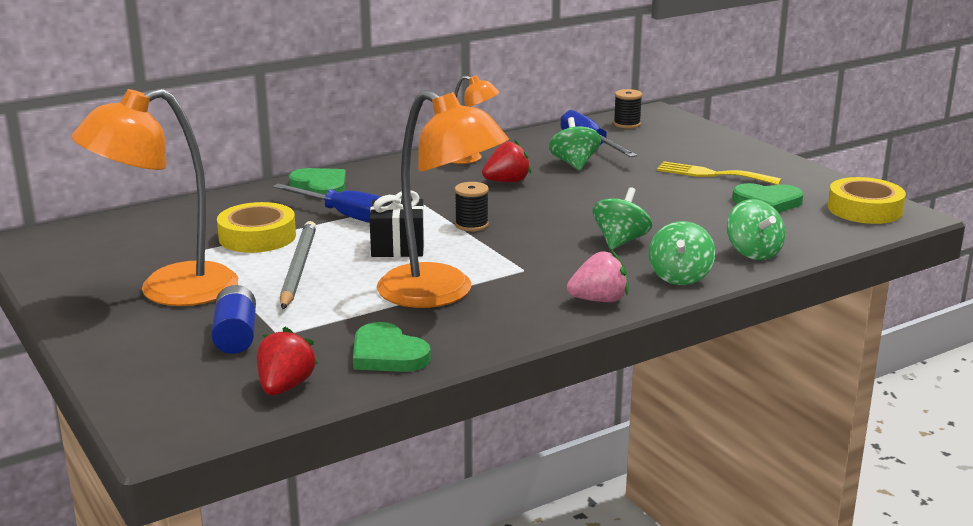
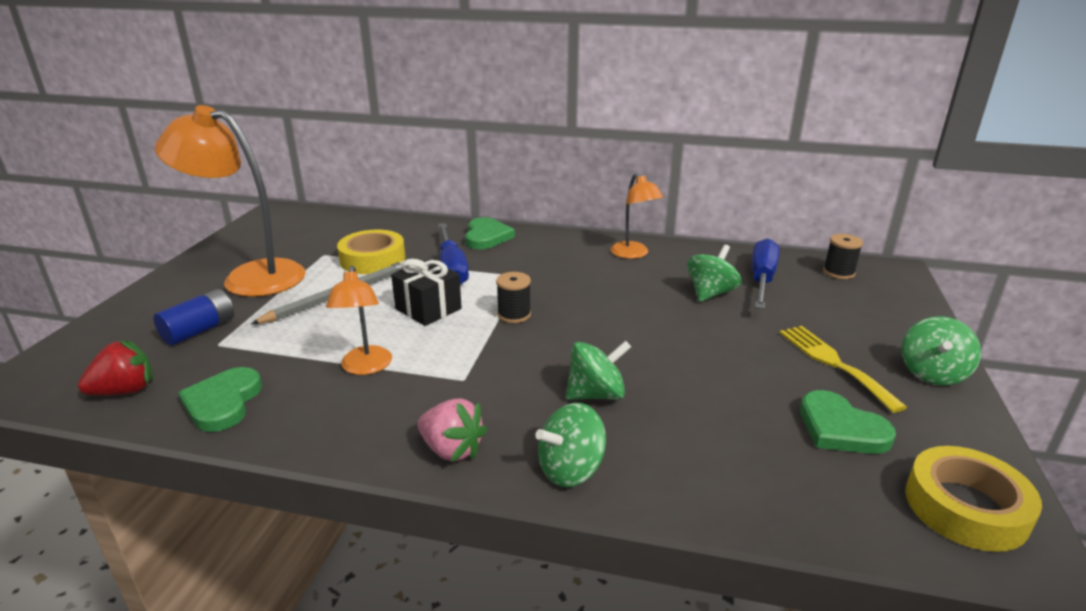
camera: 45 degrees right, 5 degrees up
orange lamp [377,90,509,308] -> orange lamp [326,266,392,375], size x0.53
red strawberry [482,140,531,182] -> none
green spinning top [727,199,785,260] -> green spinning top moved to [902,316,981,386]

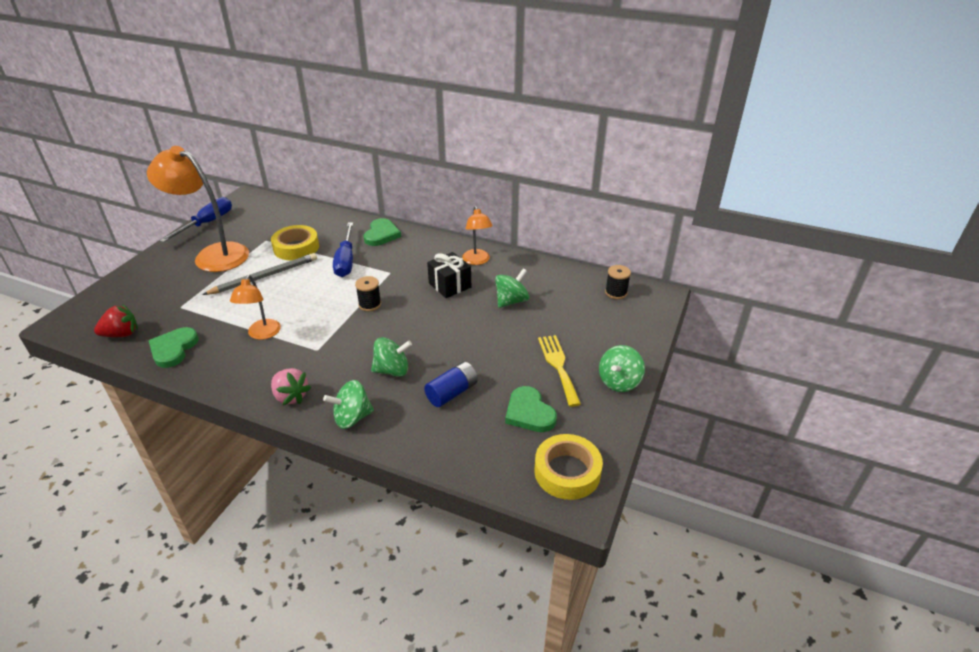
camera: 10 degrees right, 10 degrees up
blue battery [153,289,234,346] -> blue battery moved to [424,362,478,407]
black gift [391,259,462,326] -> black gift moved to [427,252,471,298]
blue screwdriver [752,238,779,309] -> blue screwdriver moved to [159,197,232,242]

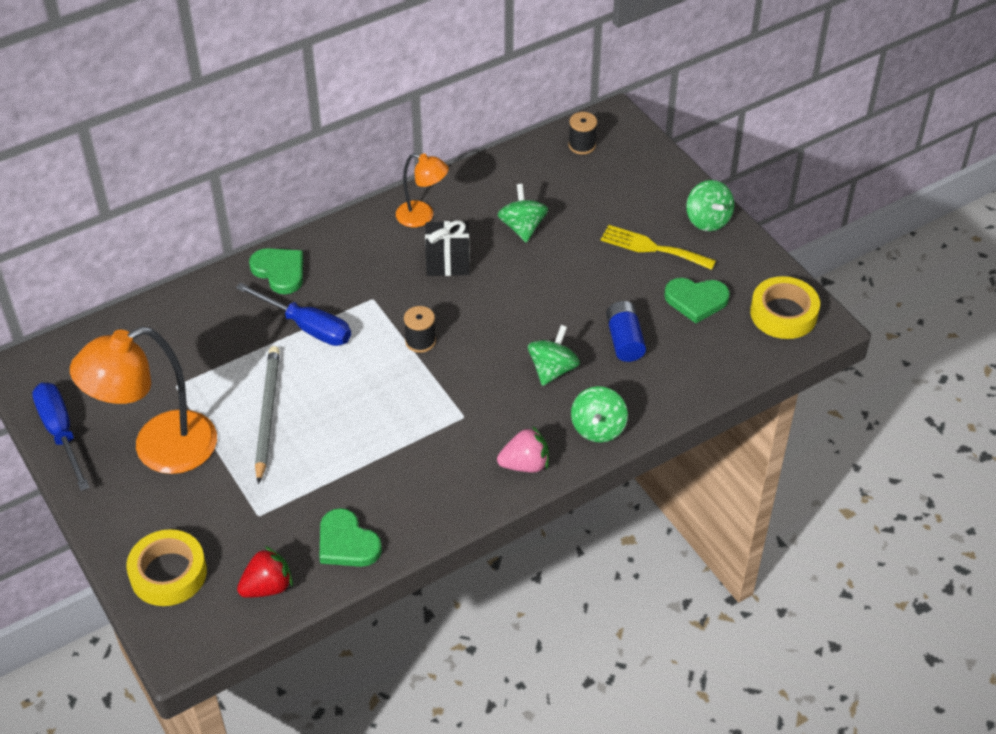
camera: 55 degrees left, 10 degrees up
red strawberry [94,304,138,337] -> red strawberry turned 45 degrees clockwise [237,546,293,598]
orange lamp [230,275,281,340] -> none
yellow tape [271,225,319,261] -> yellow tape moved to [126,529,207,606]

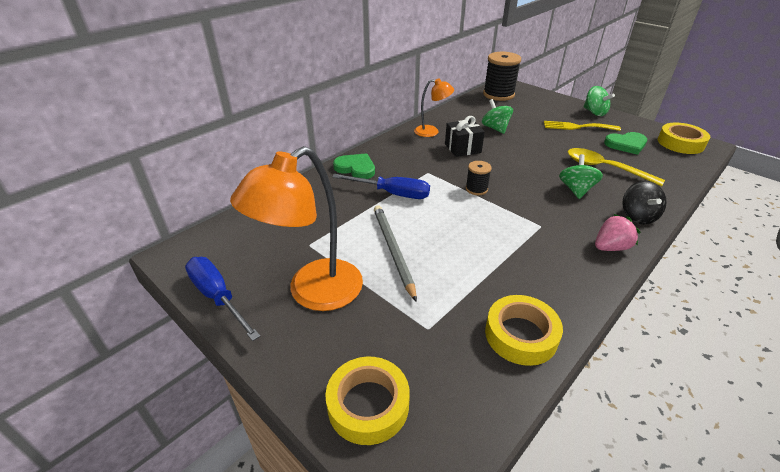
camera: 15 degrees left, 10 degrees down
red strawberry [237,546,293,598] -> none
green heart [319,508,382,567] -> yellow tape [485,295,563,366]
black spool [568,112,597,155] -> black spool [483,52,521,101], size x1.96
green spinning top [571,386,628,442] -> black spinning top [622,181,667,225]
blue battery [606,301,646,362] -> yellow spoon [568,148,665,187]

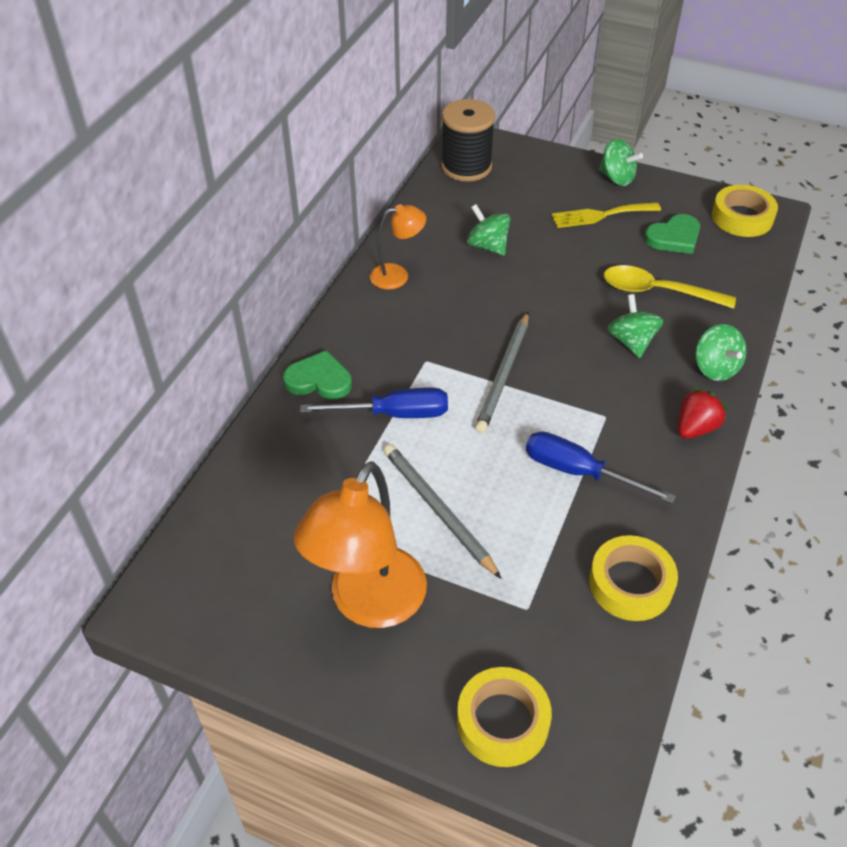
camera: 20 degrees left, 10 degrees up
blue screwdriver [185,257,260,341] -> blue screwdriver moved to [526,431,676,504]
black gift [445,116,485,157] -> none
black spool [466,161,492,195] -> grey pencil [475,312,529,433]
pink strawberry [595,214,641,251] -> red strawberry [678,387,728,439]
black spinning top [622,181,667,225] -> green spinning top [695,324,747,381]

